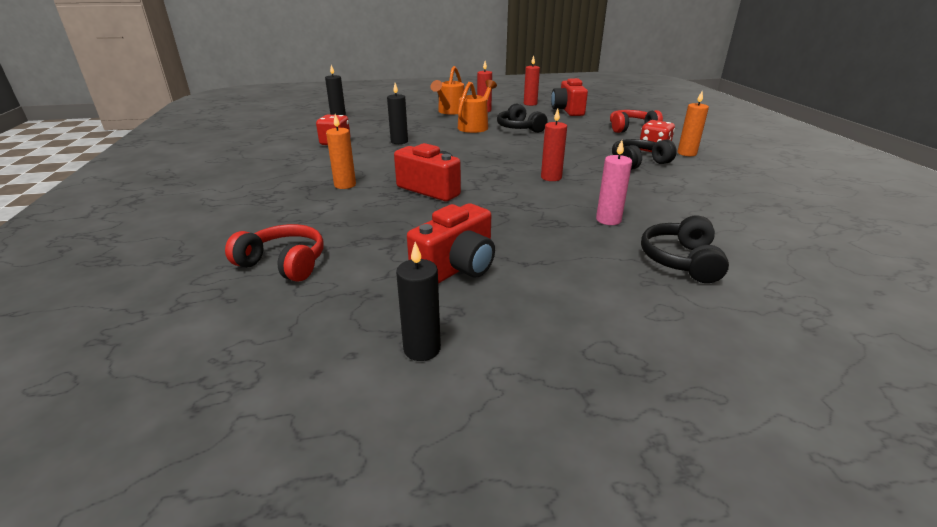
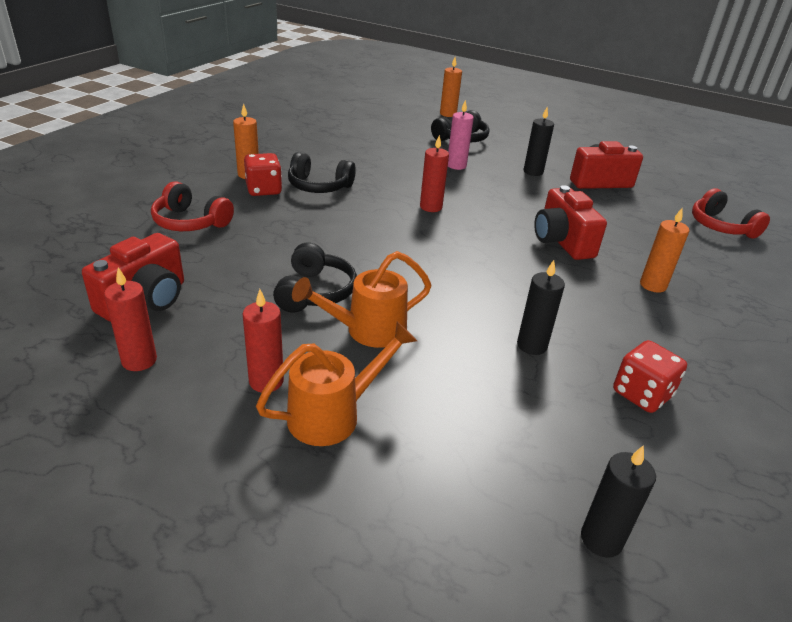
camera: 145 degrees left, 5 degrees up
black candle [396,242,441,361] -> black candle moved to [524,107,554,176]
none -> orange candle [440,57,462,117]

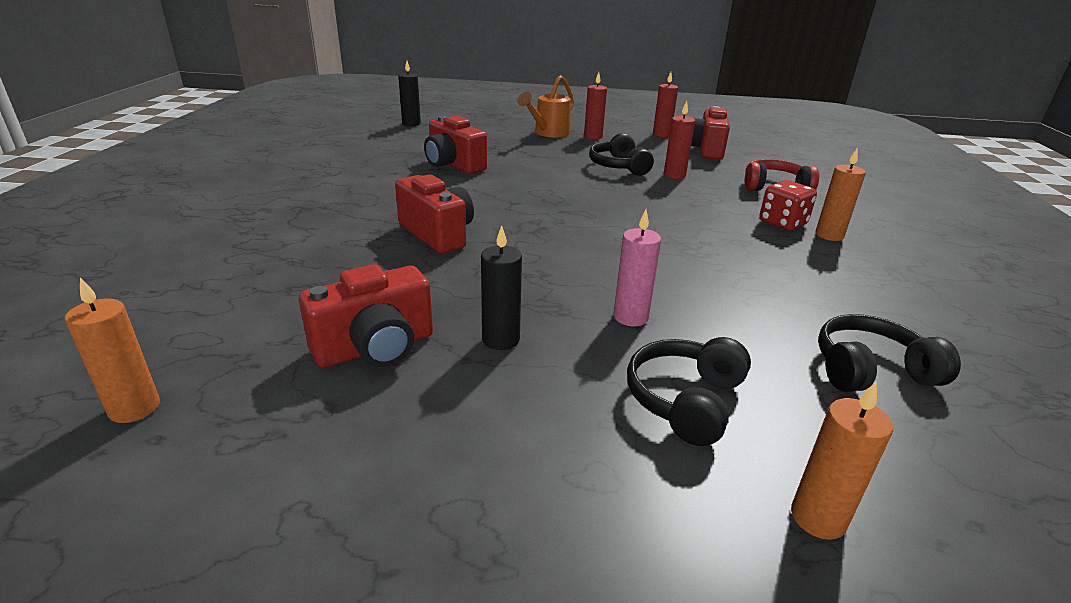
camera: 160 degrees right, 5 degrees down
black headphones [288,152,356,193] -> black headphones moved to [818,314,961,392]
orange watering can [292,251,431,348] -> none
red candle [420,135,449,212] -> red candle moved to [664,101,695,179]
black candle [517,260,565,355] -> red camera [424,116,487,174]
red dice [613,340,687,413] -> none
orange candle [640,207,690,293] -> orange candle moved to [65,277,160,423]
red headphones [692,188,770,239] -> none

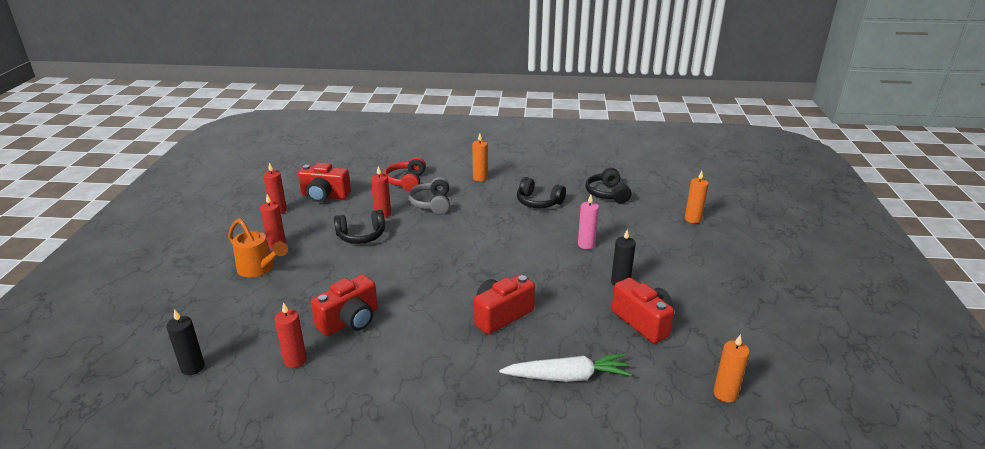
camera: 90 degrees left, 0 degrees up
black headphones [627,337,751,446] -> black headphones moved to [517,177,566,208]
red dice [759,180,817,231] -> none
none -> red candle [274,302,307,368]
none -> grey headphones [408,177,450,214]
none -> white carrot [499,353,632,382]

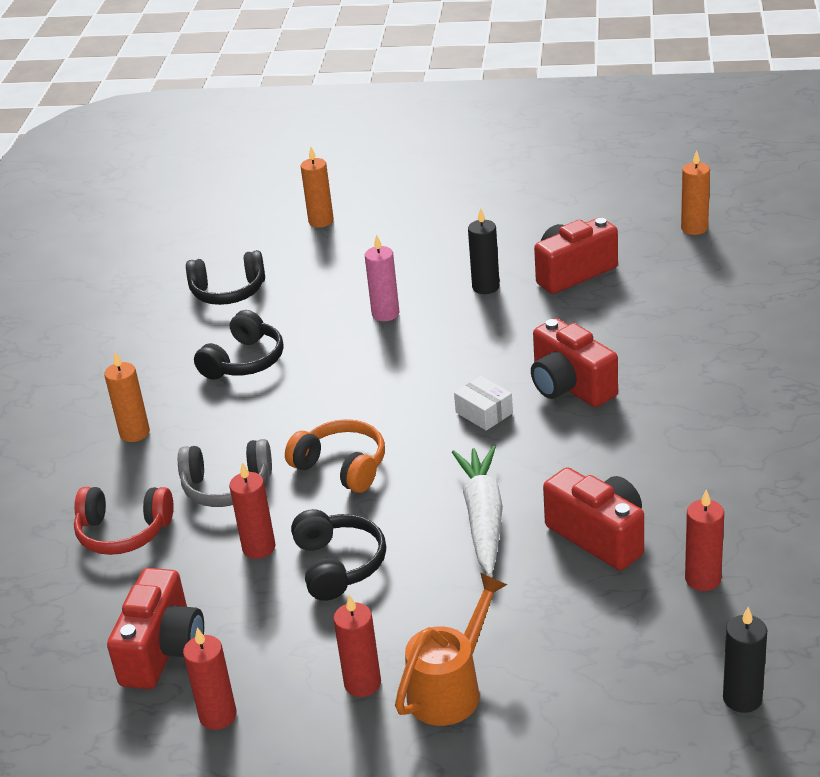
camera: 85 degrees left, 5 degrees up
white carrot [499,353,632,382] -> white carrot moved to [452,446,503,576]
none -> orange headphones [285,419,385,493]
none -> white box [454,376,513,431]

